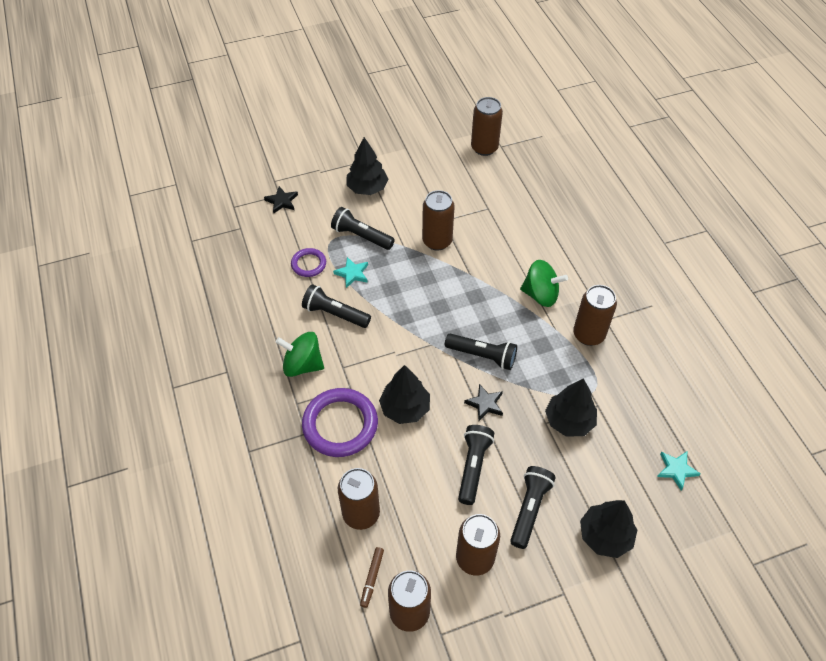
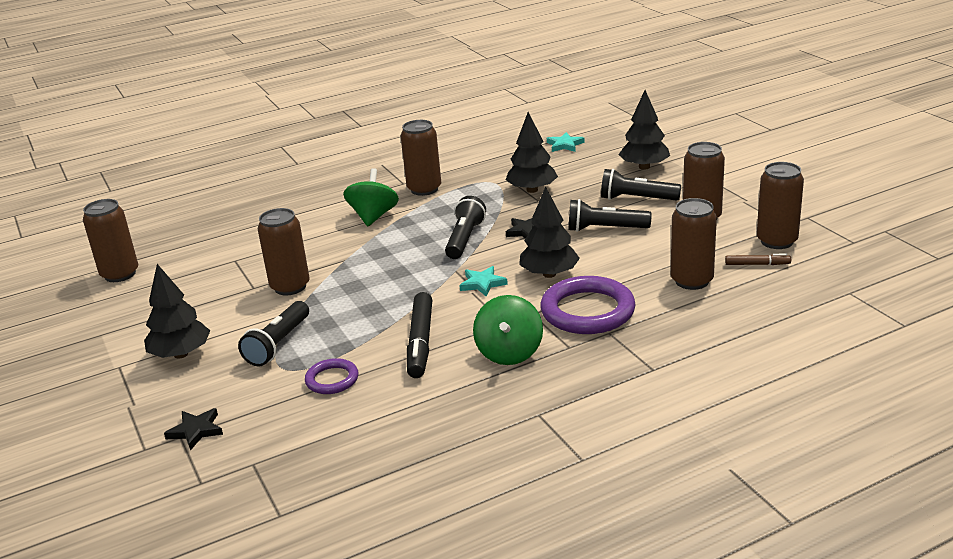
camera: 95 degrees left, 25 degrees down
black flashlight [302,284,371,328] -> black marker [407,292,432,378]
turquoise star [333,257,368,288] -> turquoise star moved to [459,266,508,297]

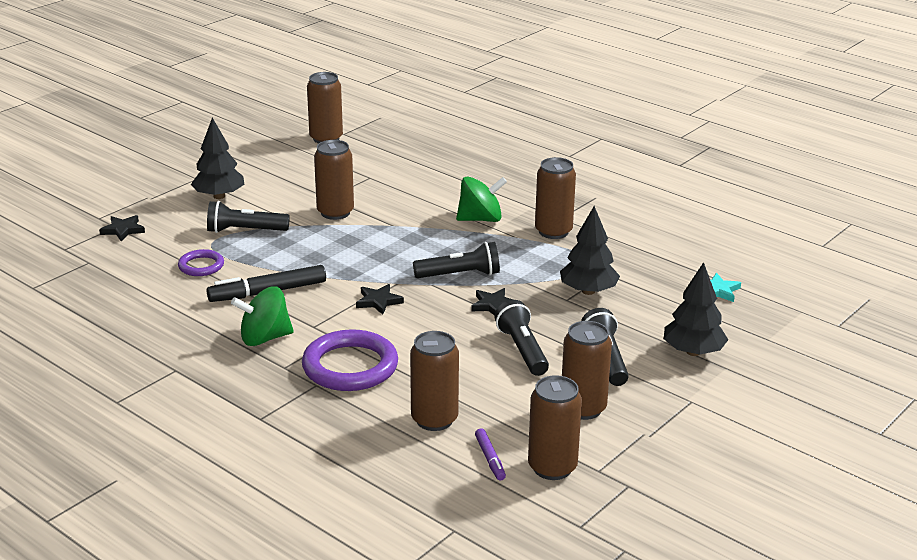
camera: 65 degrees right, 0 degrees up
turquoise star [459,266,508,297] -> black star [356,284,404,315]
black tree [519,186,580,278] -> none
brown marker [725,254,791,265] -> purple marker [475,429,506,481]

